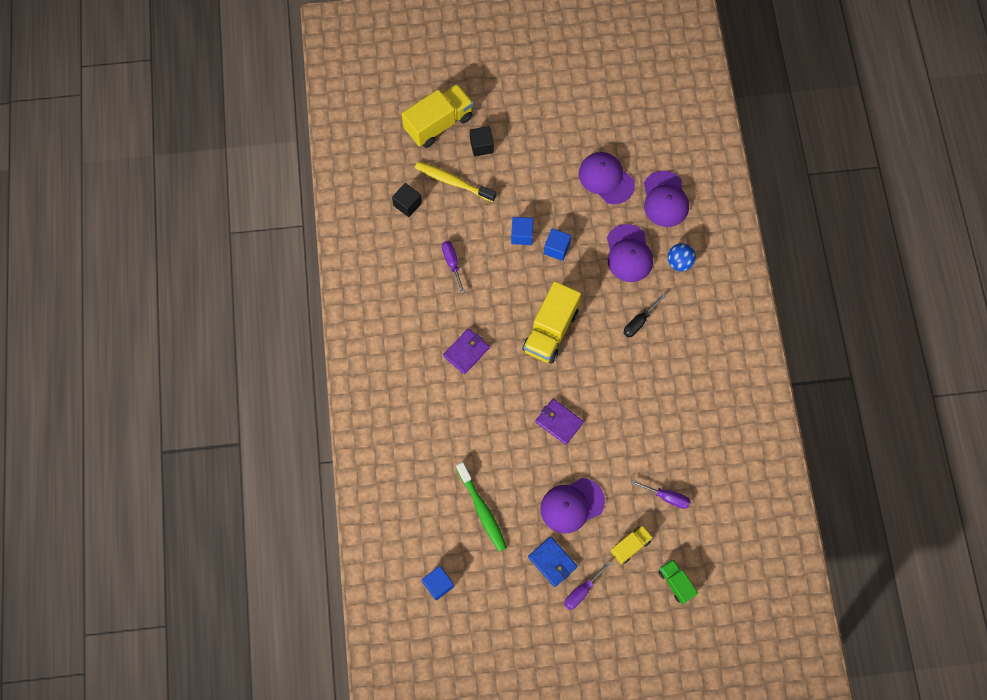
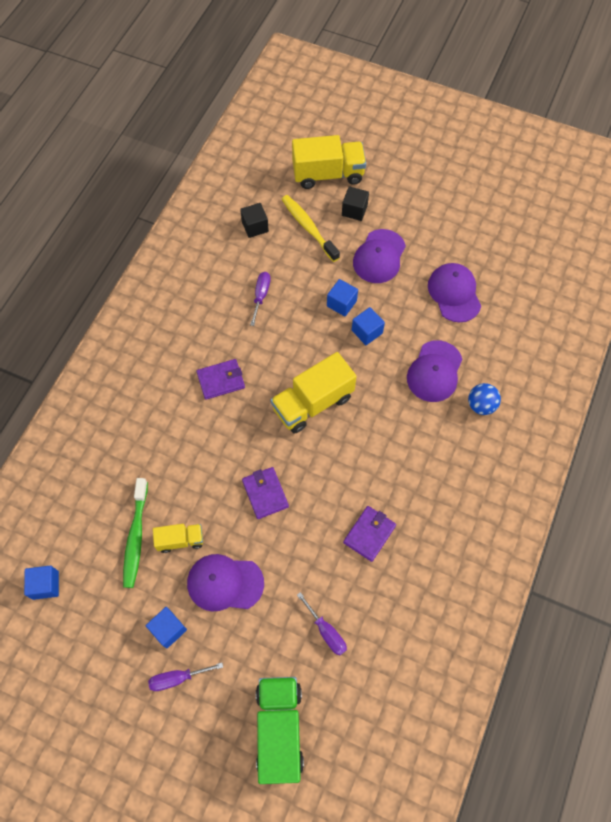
camera: 30 degrees right, 5 degrees down
blue wallet [528,536,577,587] -> blue cube [146,607,187,649]
yellow truck [611,525,653,564] -> yellow truck moved to [153,524,203,553]
black screwdriver [624,294,665,337] -> none
purple cap [644,171,689,227] -> purple cap moved to [353,229,406,283]
green truck [658,559,698,604] -> green truck [256,677,304,784], size x1.85
none -> purple wallet [343,506,396,562]

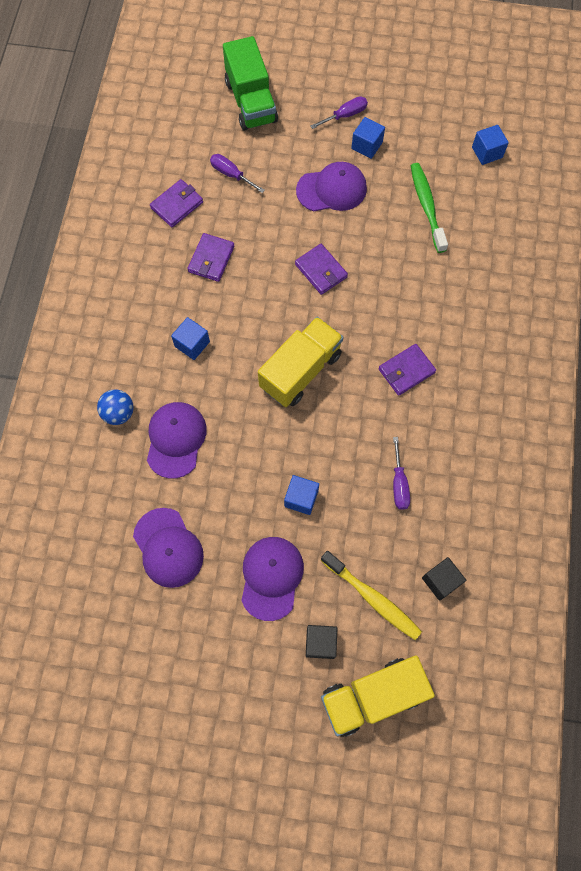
camera: 165 degrees right, 5 degrees up
yellow truck [153,524,203,553] -> none
blue cube [352,307,385,345] -> blue cube moved to [171,317,210,360]
none -> purple wallet [150,179,203,227]

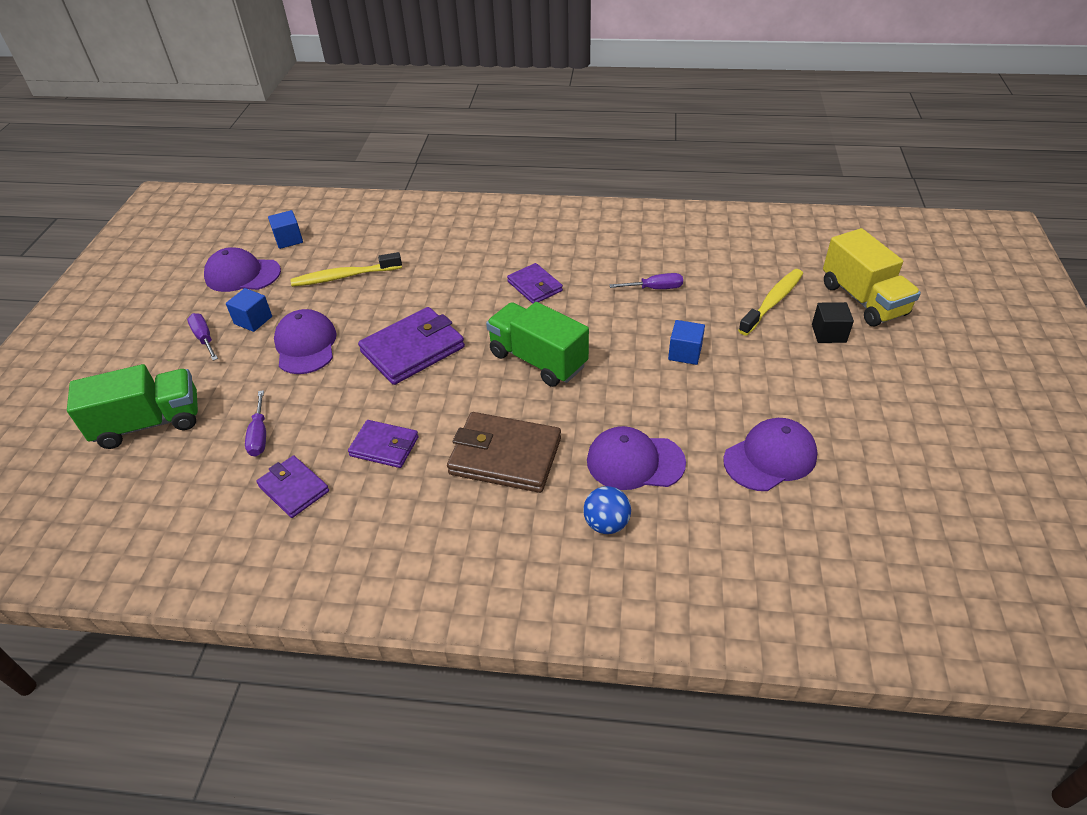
camera: 90 degrees left, 25 degrees down
blue cube [171,317,210,360] -> brown wallet [447,412,561,493]
purple screwdriver [210,154,265,193] -> purple screwdriver turned 45 degrees counterclockwise [245,390,266,457]
purple cap [241,537,304,621] -> purple cap moved to [204,247,281,292]
yellow truck [258,317,344,407] -> green truck [486,302,589,387]
purple wallet [295,244,348,295] -> purple wallet [358,307,465,385], size x1.67
green toothbrush [411,163,448,253] -> yellow toothbrush [290,252,402,287]
black cube [422,557,466,601] -> none

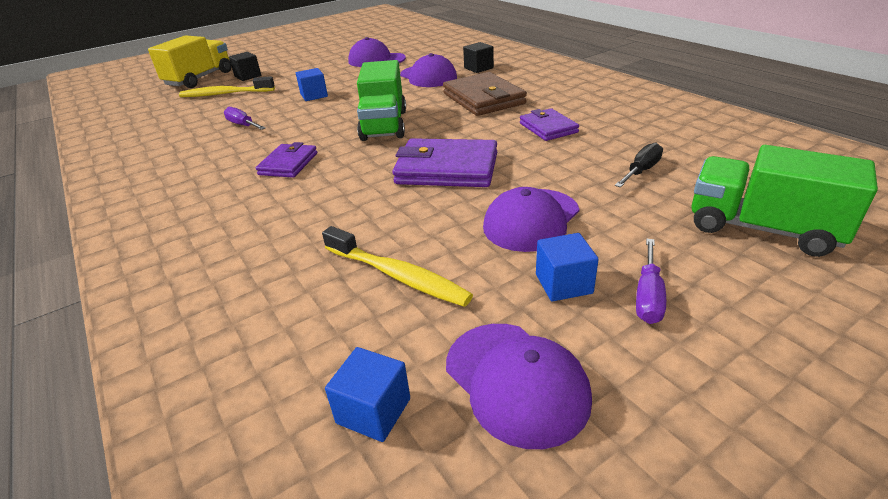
camera: 130 degrees left, 10 degrees down
purple screwdriver [245,390,266,457] -> black screwdriver [615,143,663,187]
purple wallet [256,456,329,518] -> none
blue ball [583,486,631,534] -> black cube [463,42,494,73]

